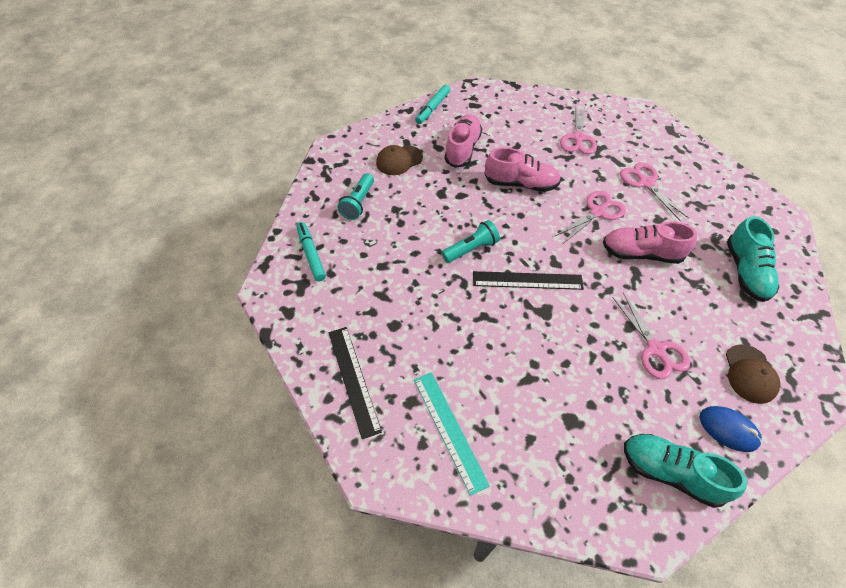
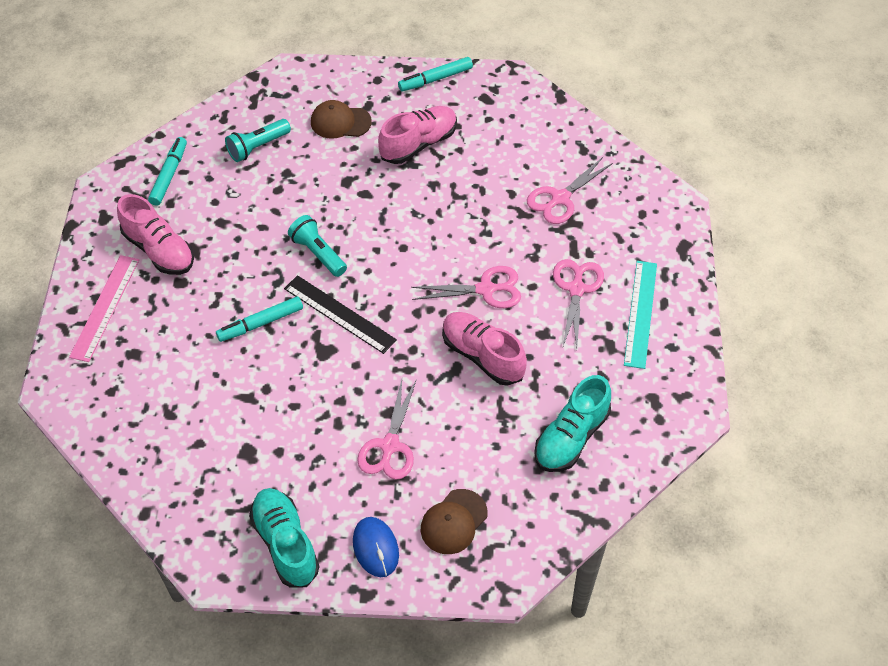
camera: 35 degrees right, 0 degrees up
black ruler [329,327,382,439] -> pink ruler [69,255,139,362]
turquoise ruler [414,372,490,496] -> turquoise ruler moved to [624,261,657,369]
turquoise flashlight [441,220,500,263] -> turquoise flashlight turned 135 degrees counterclockwise [288,215,347,277]
pink shoe [484,147,561,192] -> pink shoe moved to [117,194,194,275]
none -> turquoise marker [216,296,303,342]

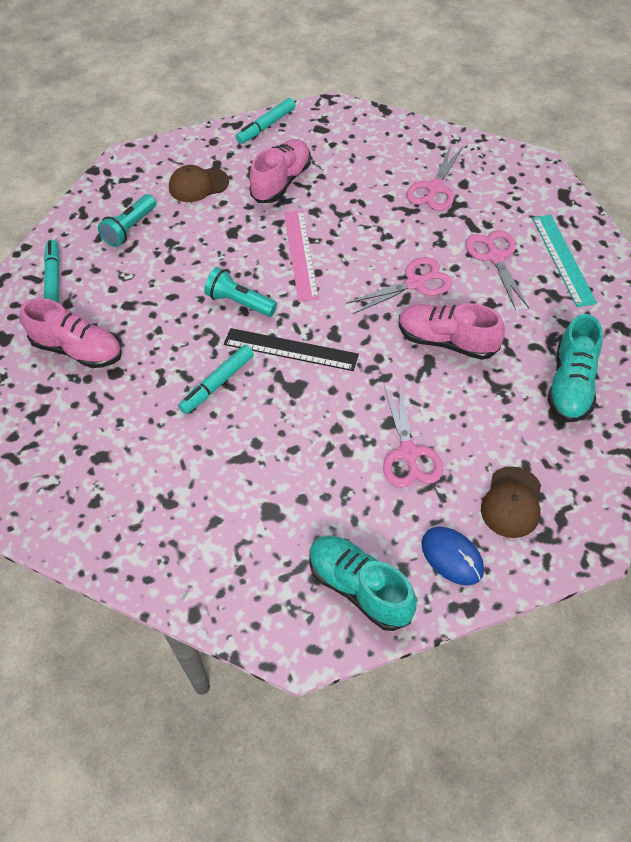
camera: 20 degrees left, 0 degrees up
pink ruler [69,255,139,362] -> pink ruler moved to [284,210,319,302]

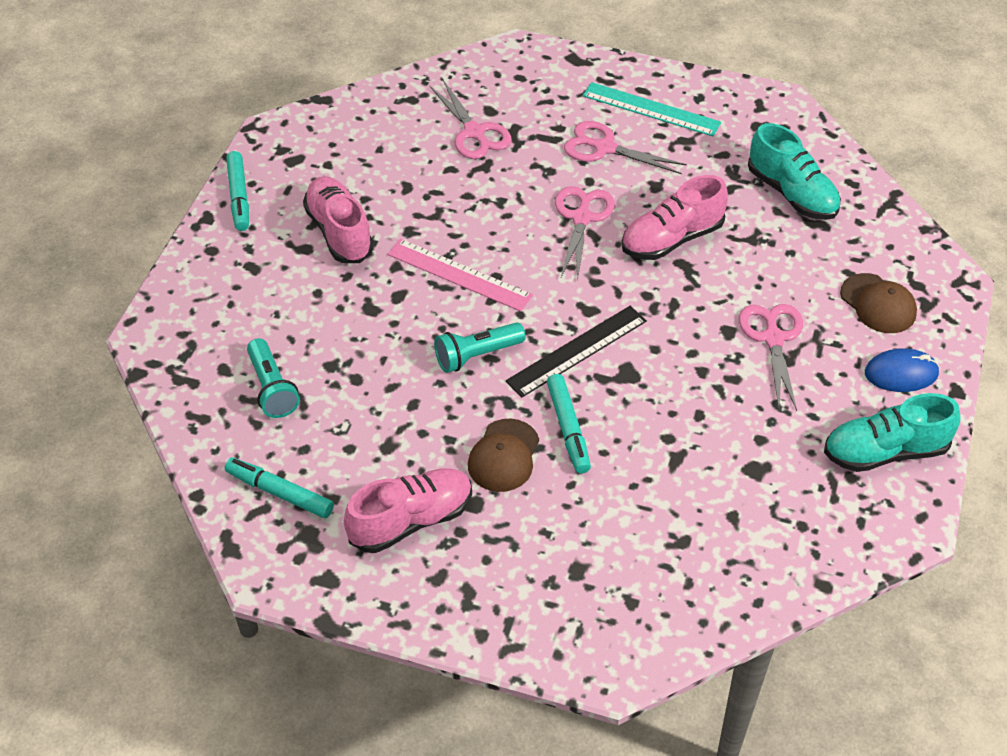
camera: 55 degrees left, 5 degrees down
brown cap [169,165,229,202] -> brown cap moved to [468,419,539,492]
pink scissors [383,383,444,488] -> pink scissors turned 120 degrees counterclockwise [739,304,803,411]

